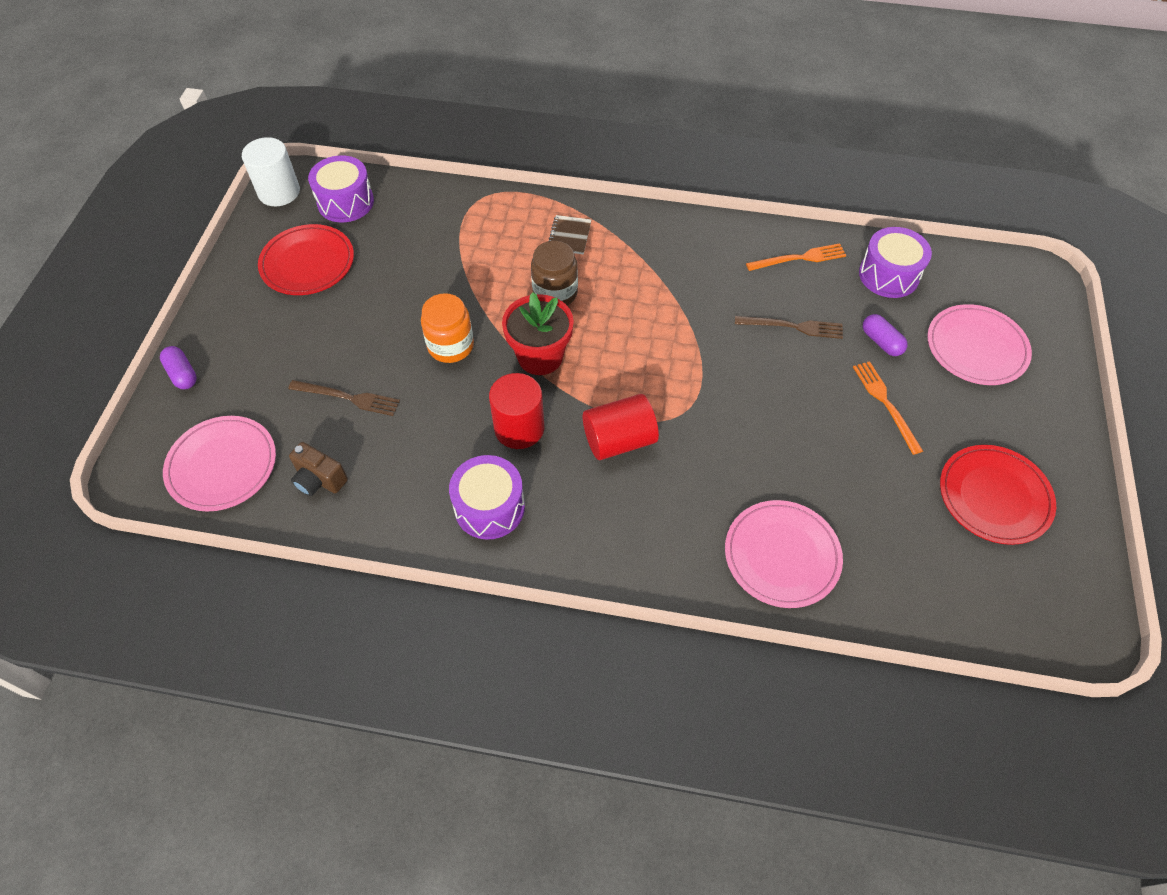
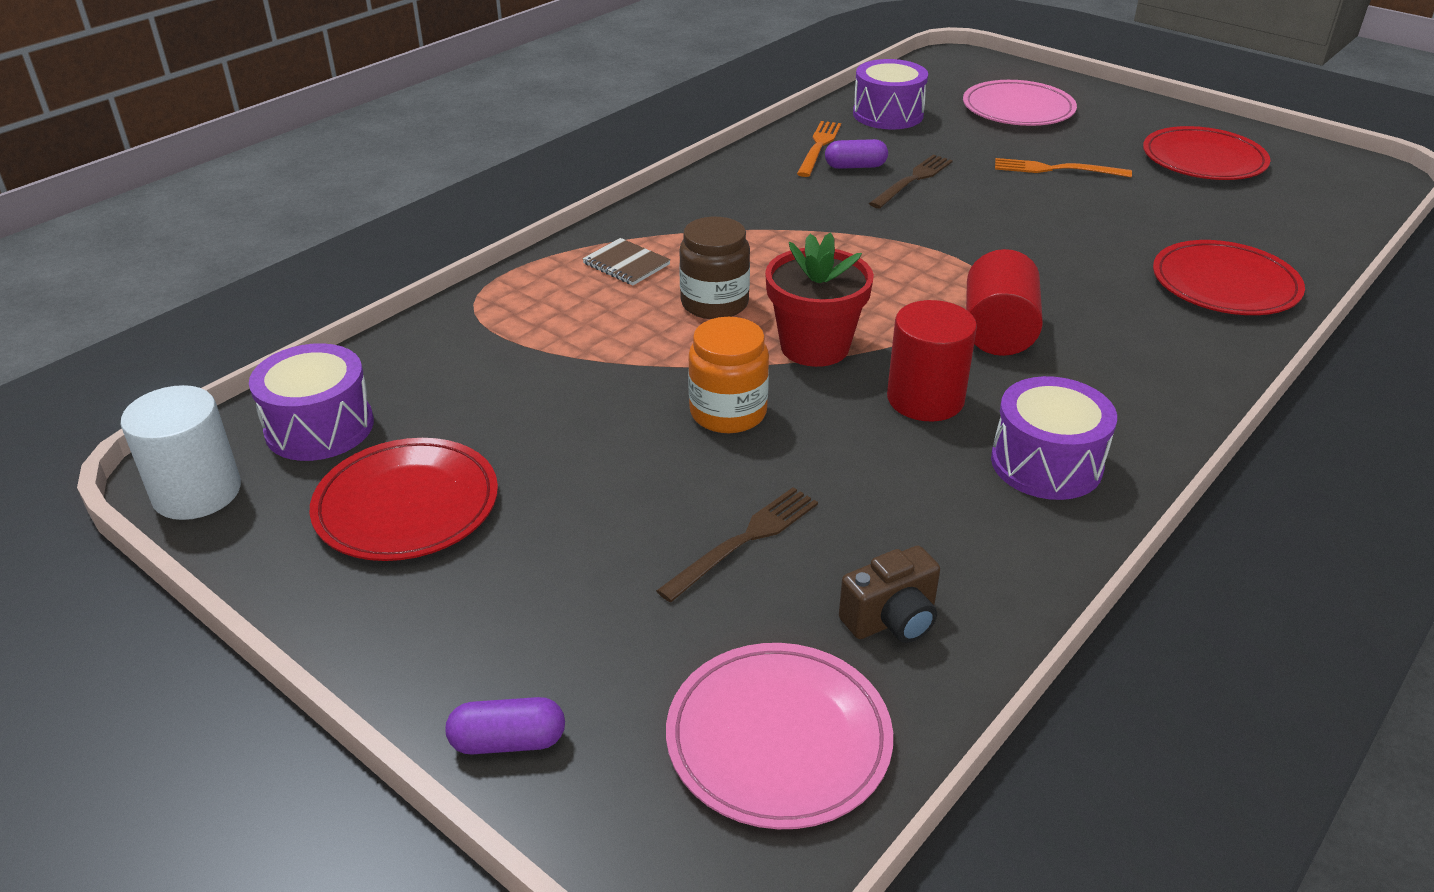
camera: 60 degrees left, 20 degrees down
pink plate [725,500,843,608] -> red plate [1153,240,1305,315]
purple capsule [863,314,908,356] -> purple capsule moved to [825,139,888,169]

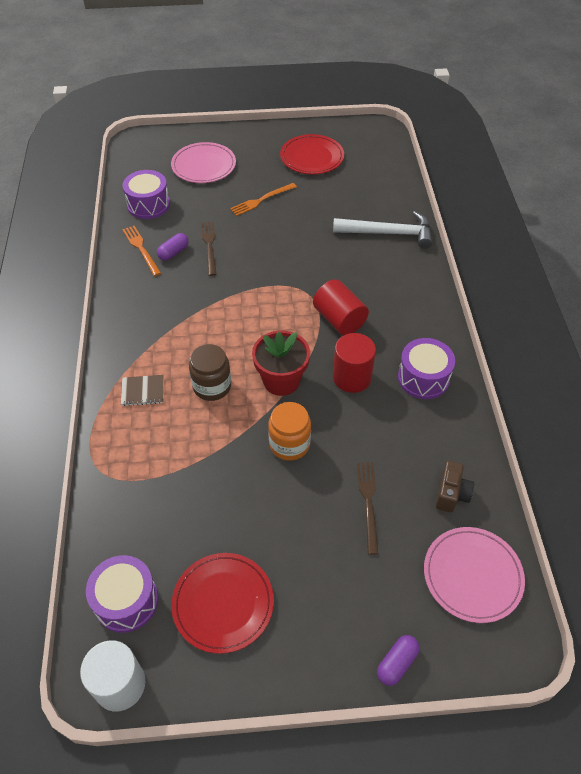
camera: 45 degrees left, 15 degrees up
red plate [1153,240,1305,315] -> white hammer [333,211,432,249]

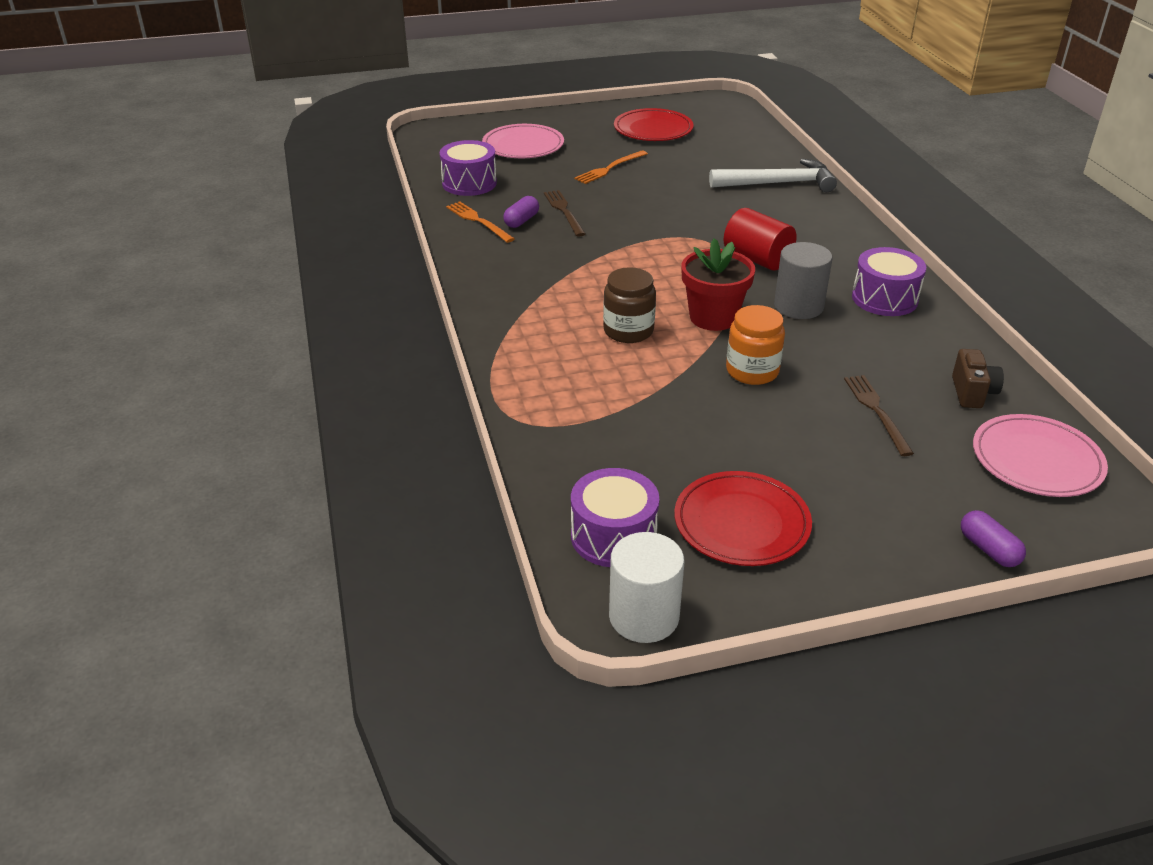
camera: 10 degrees left, 15 degrees down
brown notebook [121,375,164,406] -> none
red cylinder [333,333,376,393] -> grey cylinder [774,242,832,319]
purple capsule [377,635,420,686] -> purple capsule turned 60 degrees counterclockwise [961,510,1026,567]

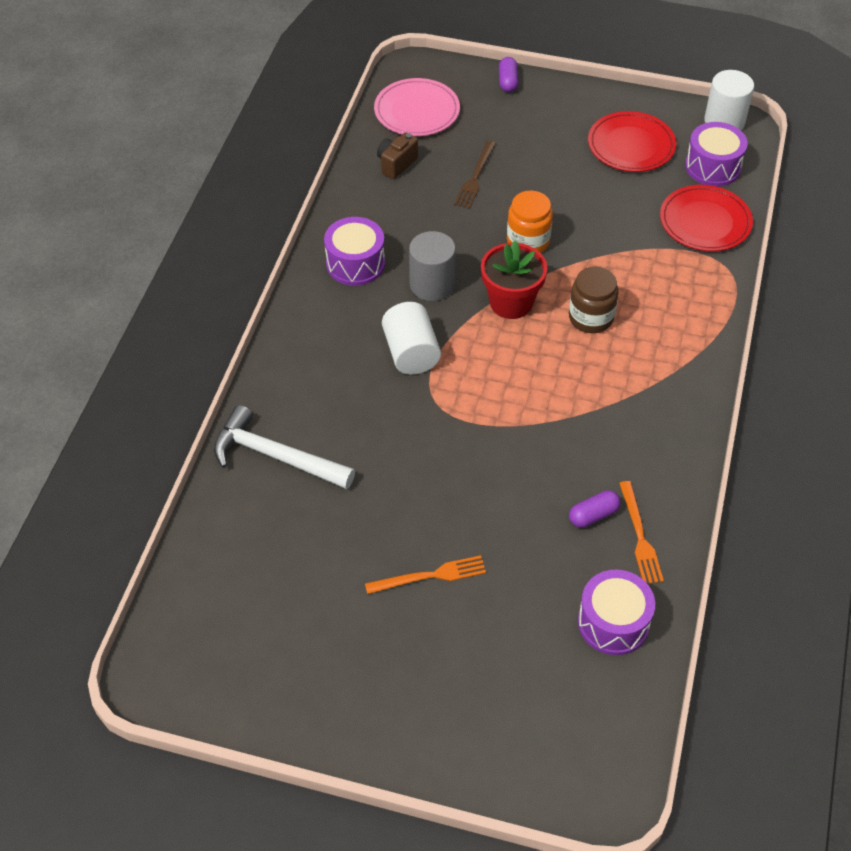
camera: 150 degrees left, 15 degrees up
pink plate [482,124,564,158] -> none
brown fork [544,190,586,237] -> none
red plate [614,108,694,141] -> red plate moved to [660,185,753,251]
red cylinder [724,208,797,271] -> white cylinder [382,302,441,375]

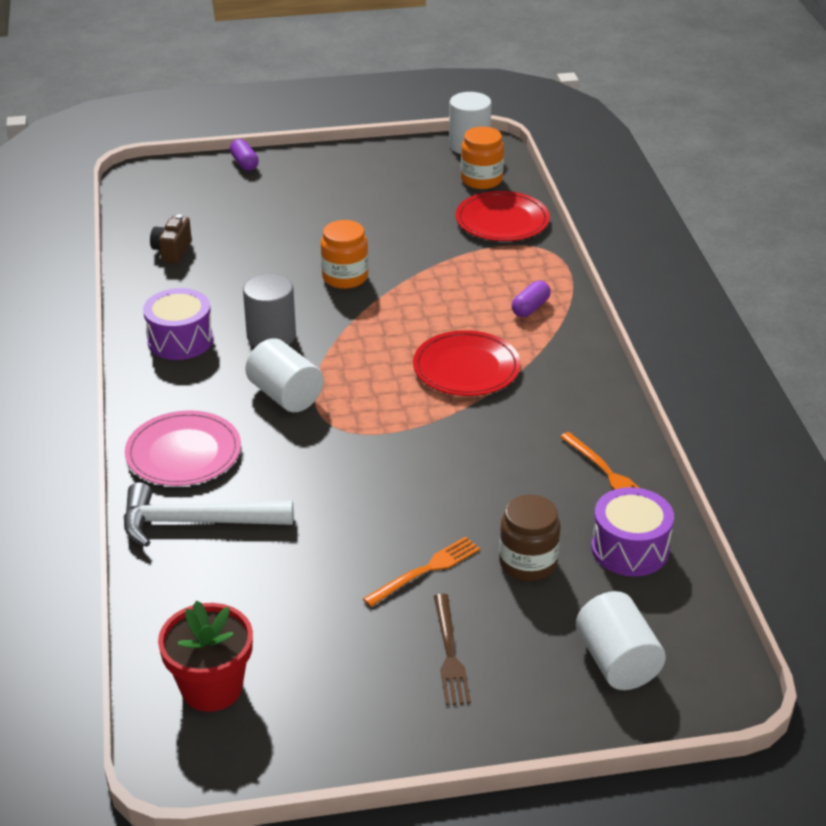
camera: 25 degrees left, 15 degrees down
pink plate [374,78,460,136] -> pink plate moved to [125,410,241,486]
brown fork [454,140,496,209] -> brown fork moved to [434,594,471,705]
red flower pot [481,240,547,319] -> red flower pot moved to [158,600,253,712]
brown jar [569,267,618,333] -> brown jar moved to [499,494,560,581]
purple capsule [569,490,621,528] -> purple capsule moved to [512,281,551,317]
red plate [588,111,676,172] -> red plate moved to [413,330,521,396]
purple drum [685,122,748,187] -> orange jar [461,127,504,189]
none -> white cylinder [576,591,666,690]

